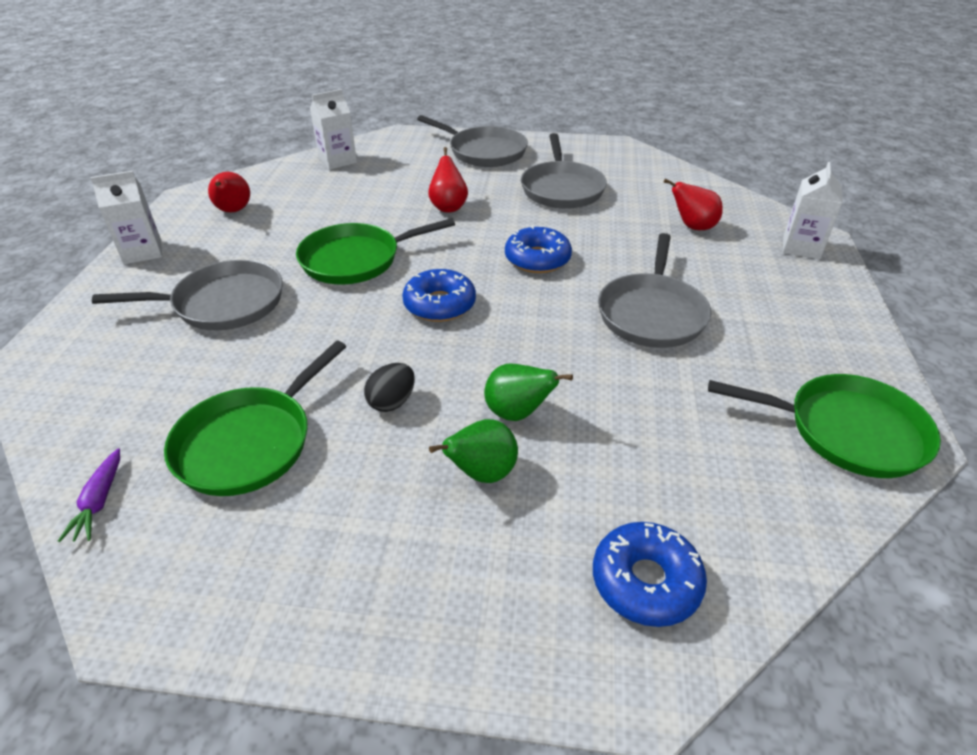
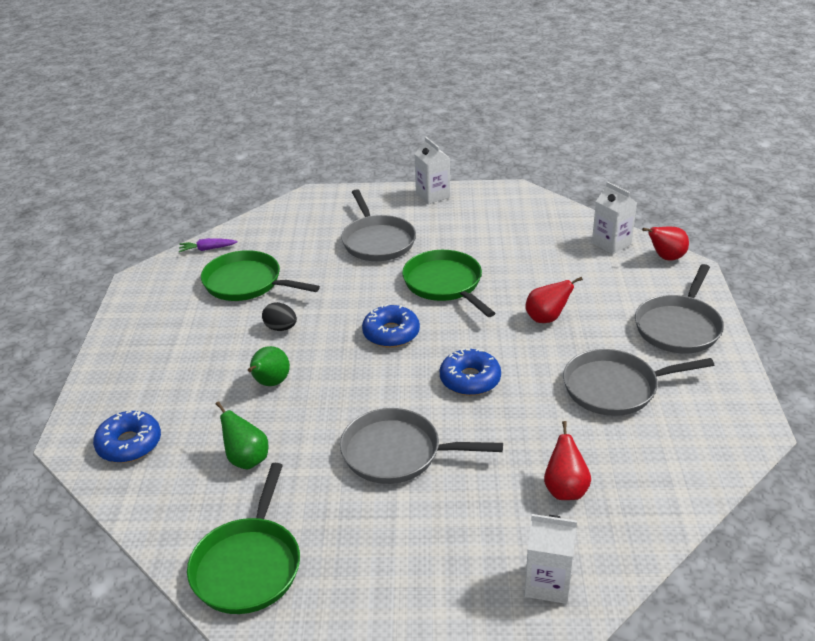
camera: 85 degrees right, 5 degrees down
red pear [208,172,250,213] -> red pear moved to [642,227,689,260]
green pear [429,419,518,483] -> green pear moved to [216,401,268,470]

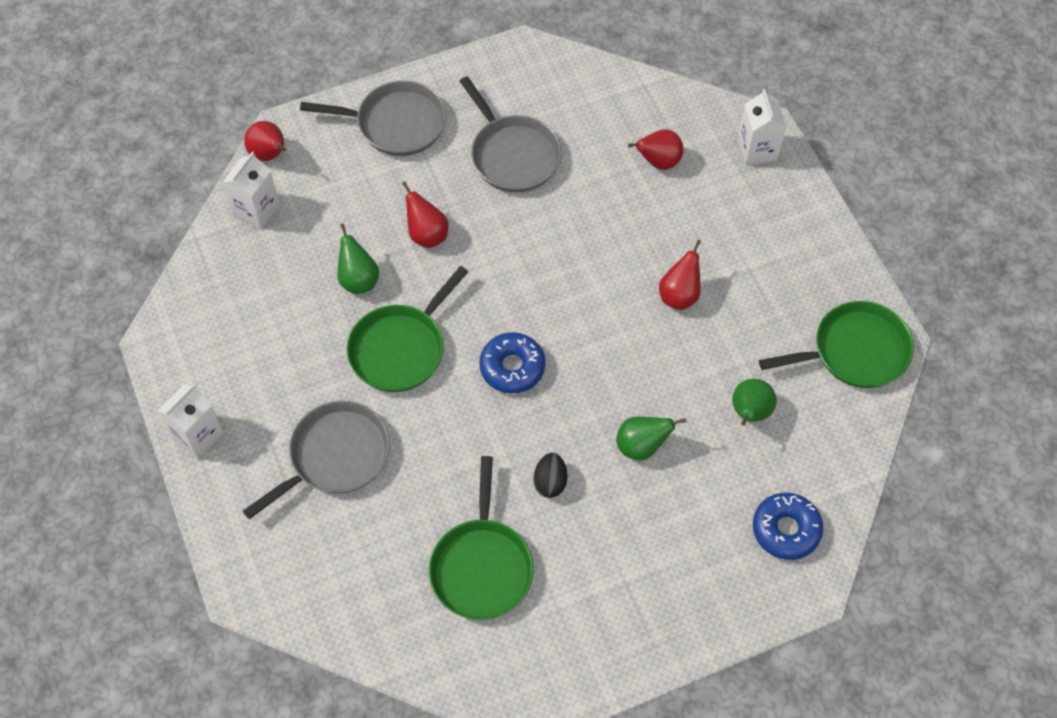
camera: 115 degrees left, 25 degrees up
purple carrot [179,238,238,252] -> none
grey pan [340,408,503,484] -> red pear [659,240,701,310]
blue donut [440,348,501,396] -> none
none -> green pear [337,223,379,294]

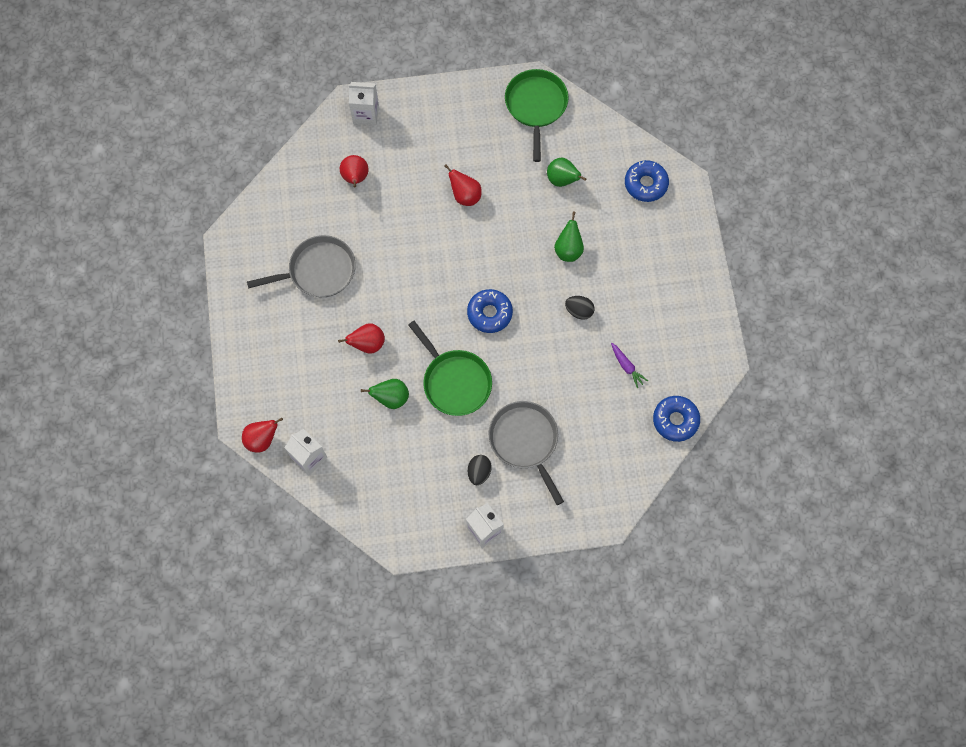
camera: 75 degrees left, 10 degrees up
grey pan [300,81,446,156] -> none
green pan [429,456,534,620] -> purple carrot [611,343,648,388]
none -> black egg [468,455,492,485]
none -> blue donut [653,396,700,442]

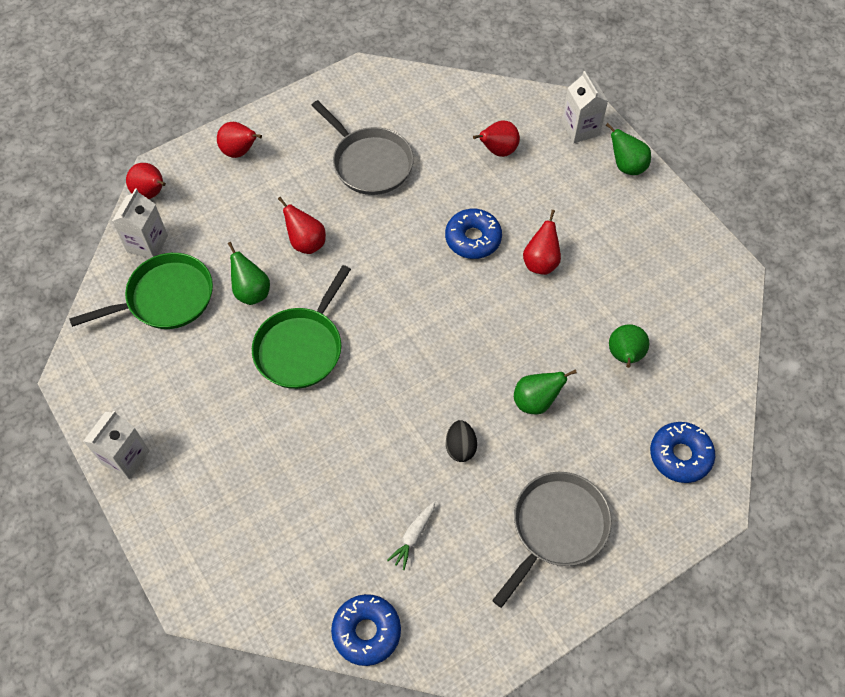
camera: 65 degrees right, 10 degrees down
blue donut [467,289,513,333] -> blue donut moved to [445,209,502,259]
black egg [468,455,492,485] -> none
grey pan [489,401,564,505] -> grey pan moved to [492,472,612,608]
green pan [505,69,569,162] -> green pan moved to [69,253,213,329]
purple carrot [611,343,648,388] -> white carrot [387,502,435,570]
none -> red pear [217,122,262,158]
none -> green pear [605,123,651,175]

